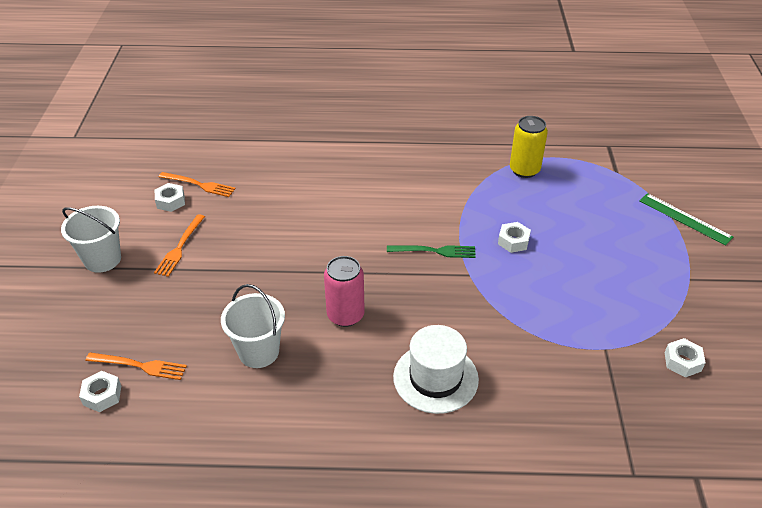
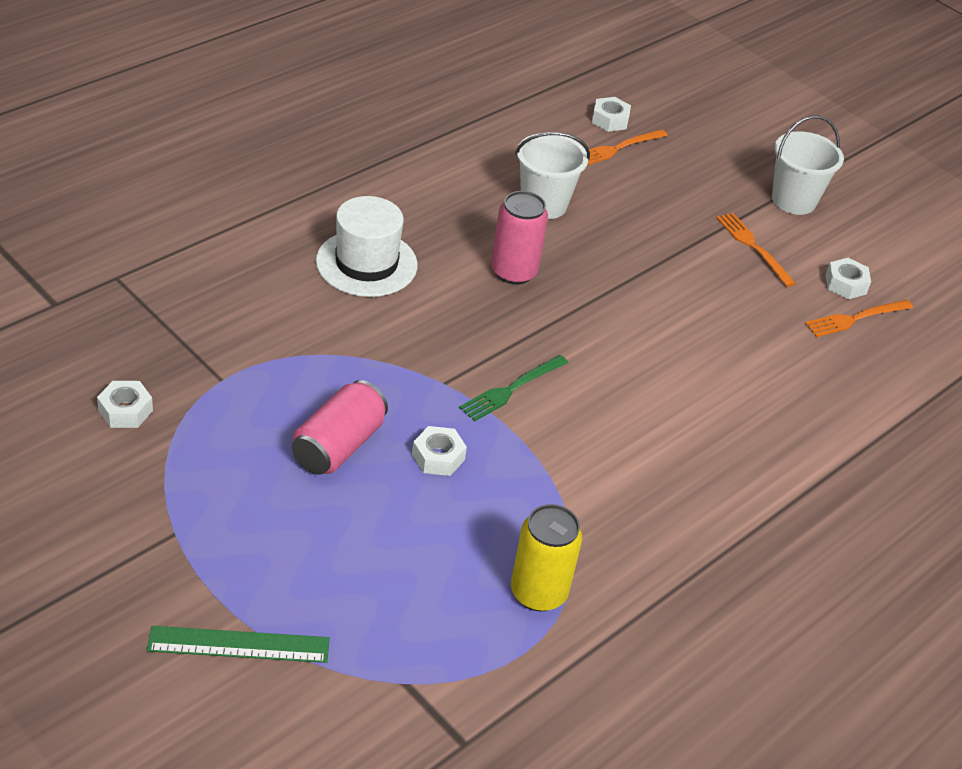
camera: 130 degrees right, 0 degrees up
none -> pink can [292,380,388,475]

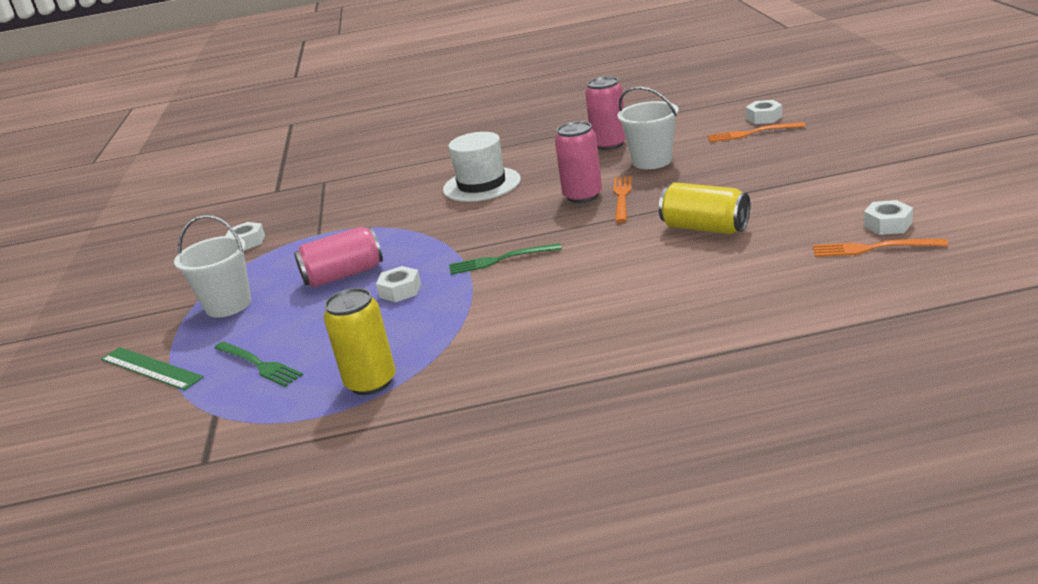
camera: 45 degrees right, 15 degrees down
orange fork [716,213,796,287] -> orange fork moved to [613,176,632,223]
white bucket [772,115,844,215] -> white bucket moved to [174,215,251,318]
none -> green fork [214,341,303,387]
none -> pink can [585,76,626,150]
none -> yellow can [659,182,750,234]

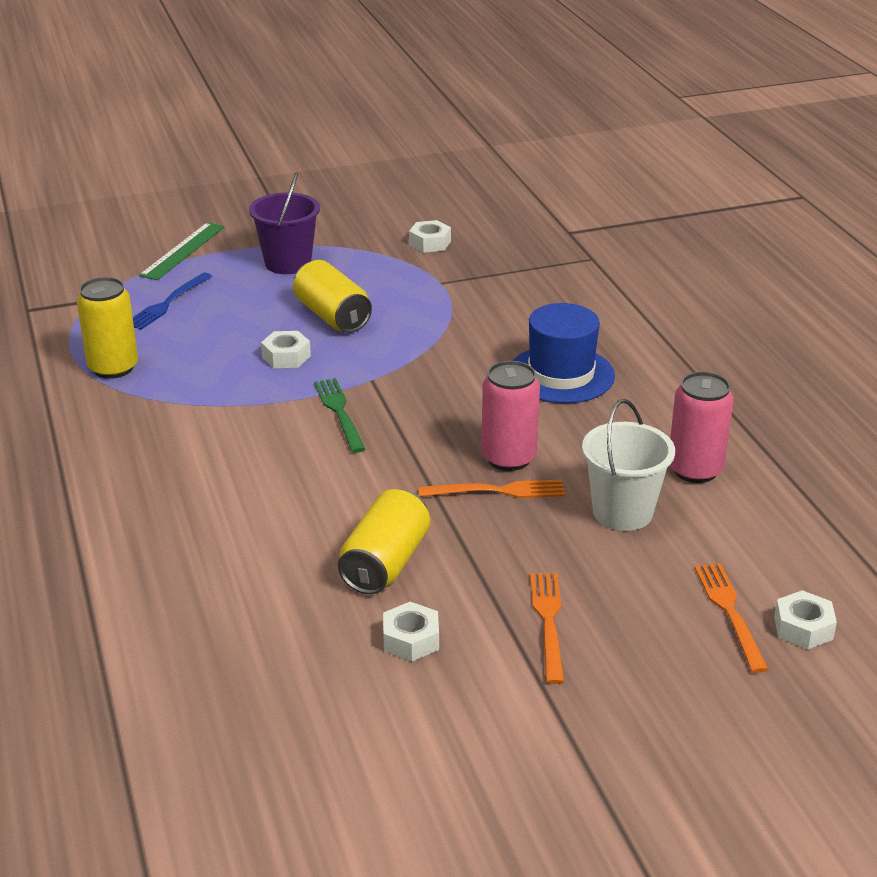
camera: 75 degrees right, 5 degrees up
white bucket [174,215,251,318] -> purple bucket [249,172,320,274]
green fork [214,341,303,387] -> blue fork [133,273,212,330]
pink can [294,227,383,288] -> yellow can [293,260,372,333]
white hat [443,132,521,202] -> blue hat [513,303,615,403]
orange fork [813,239,949,257] -> orange fork moved to [530,573,564,684]
white nut [864,200,913,235] -> white nut moved to [383,602,439,661]

